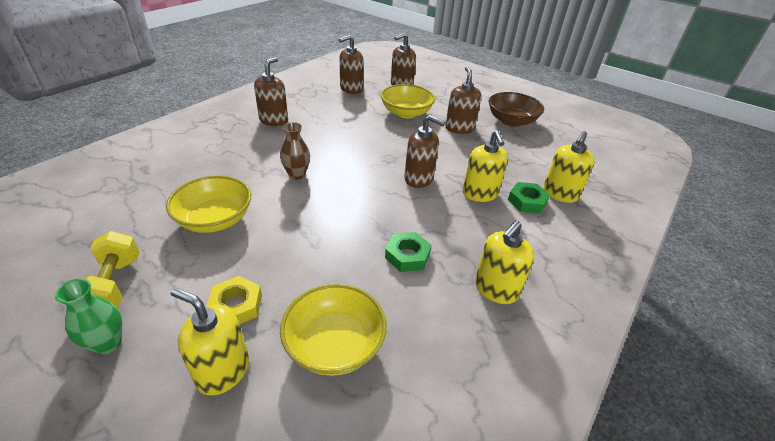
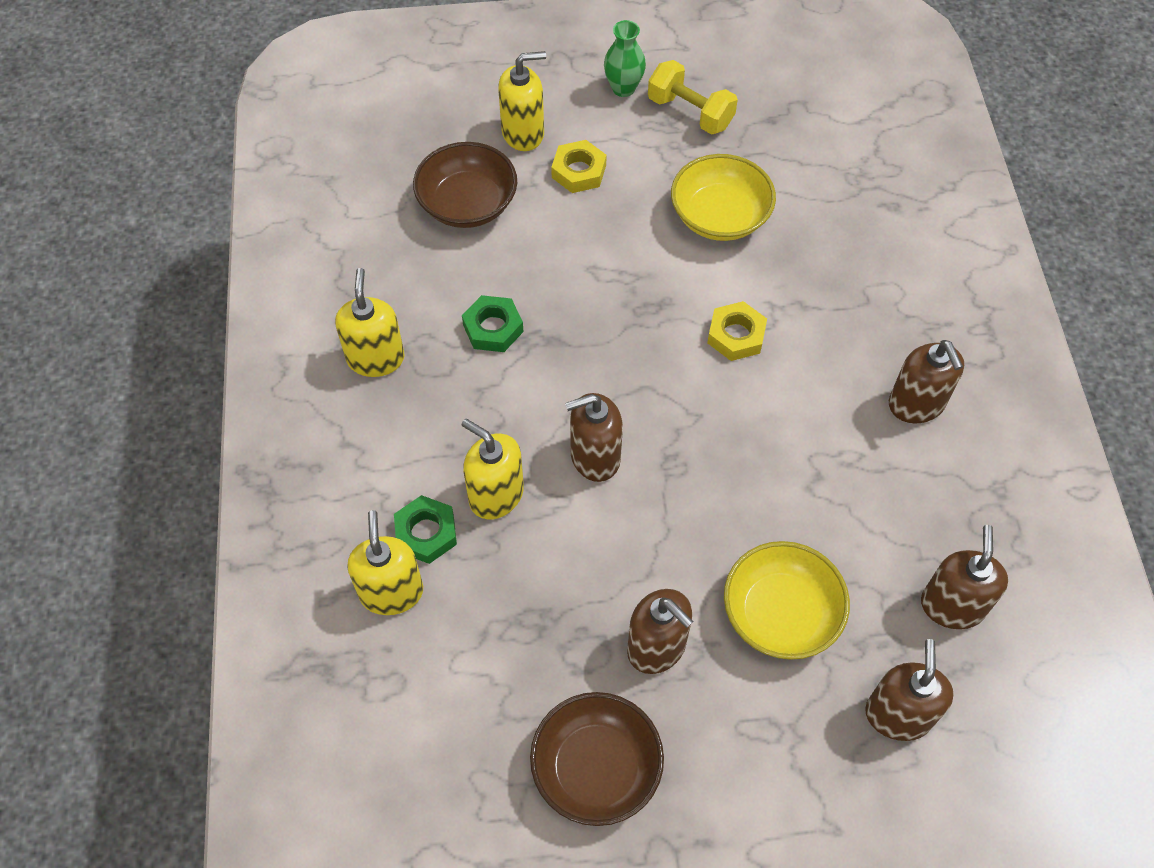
camera: 140 degrees right, 20 degrees up
brown vase [280,122,310,180] -> yellow nut [707,301,767,361]
yellow bowl [280,284,387,376] -> brown bowl [413,142,517,228]

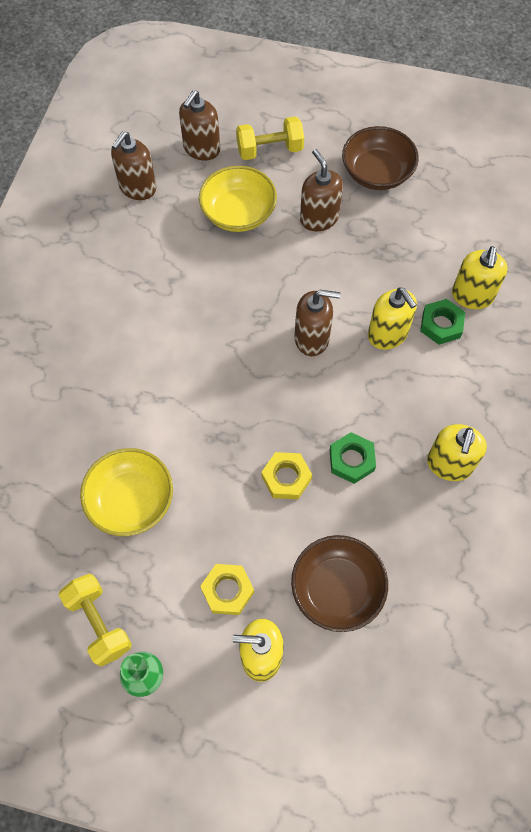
camera: 160 degrees left, 5 degrees up
yellow nut [707,301,767,361] -> yellow nut moved to [262,452,312,499]
brown soap dispenser [889,340,964,424] -> none
none -> yellow dumbbell [236,116,304,160]

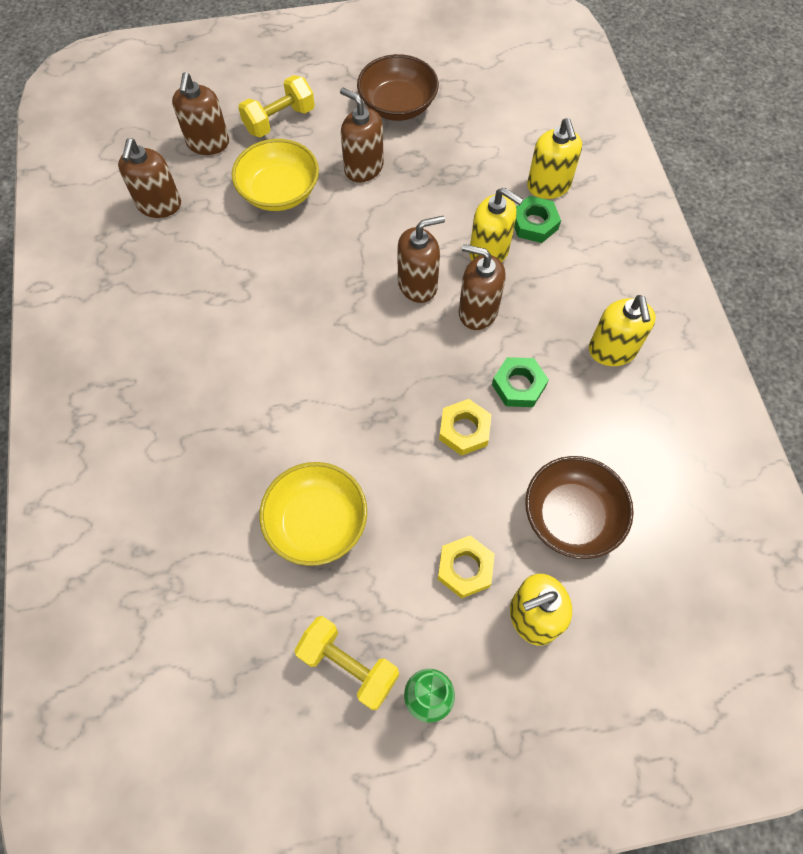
camera: 25 degrees left, 0 degrees up
none -> brown soap dispenser [459,244,506,330]

